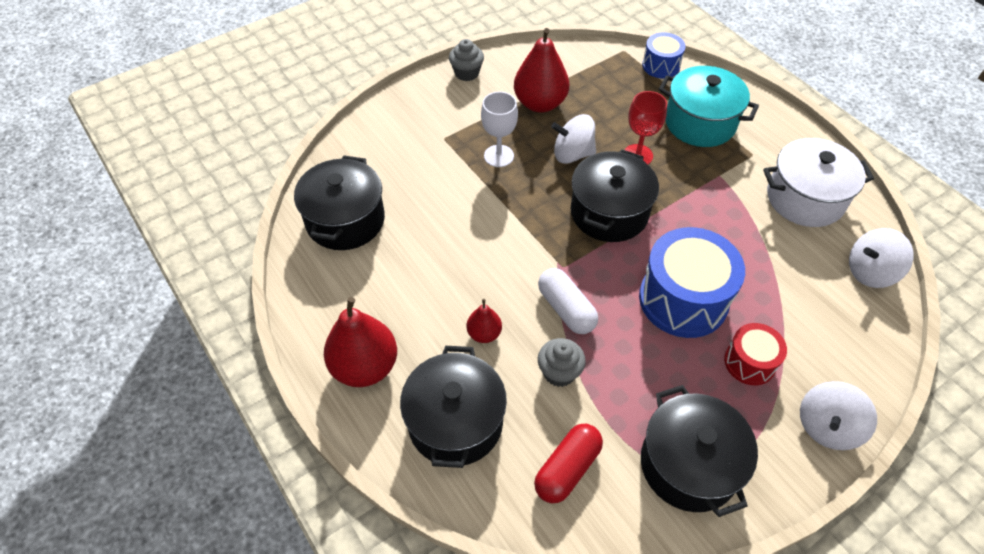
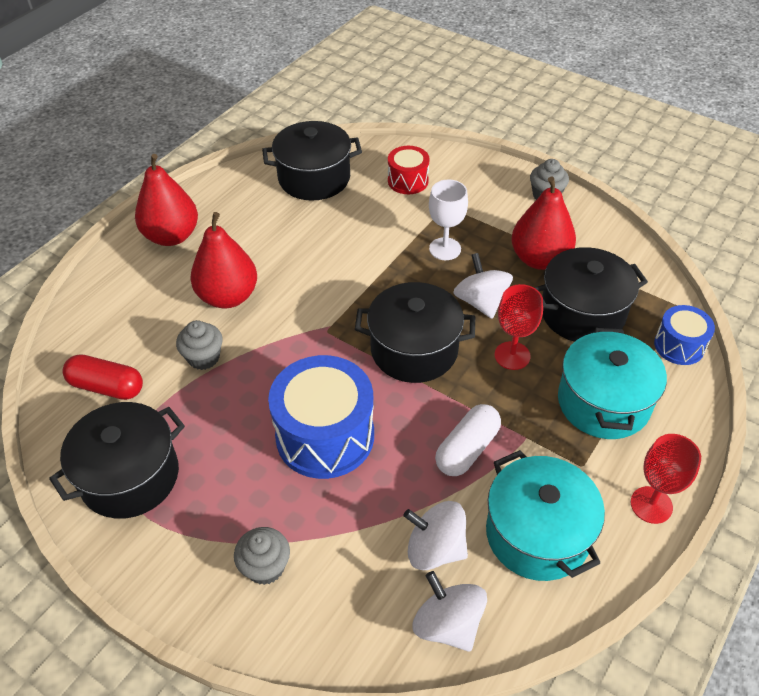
camera: 70 degrees right, 5 degrees down
black pot [400,346,507,468] -> black pot moved to [535,247,648,342]
red pear [467,299,502,343] -> red pear [190,212,257,308], size x1.94
white capsule [538,268,598,334] -> white capsule moved to [435,404,501,476]
red drum [724,323,787,385] -> red drum moved to [388,146,429,194]
white pot [763,138,874,227] -> turquoise pot [486,450,605,581]
white spinning top [800,381,877,450] -> white spinning top moved to [404,501,468,570]
none -> grey cupcake [234,527,290,585]
none -> red goblet [631,434,701,524]

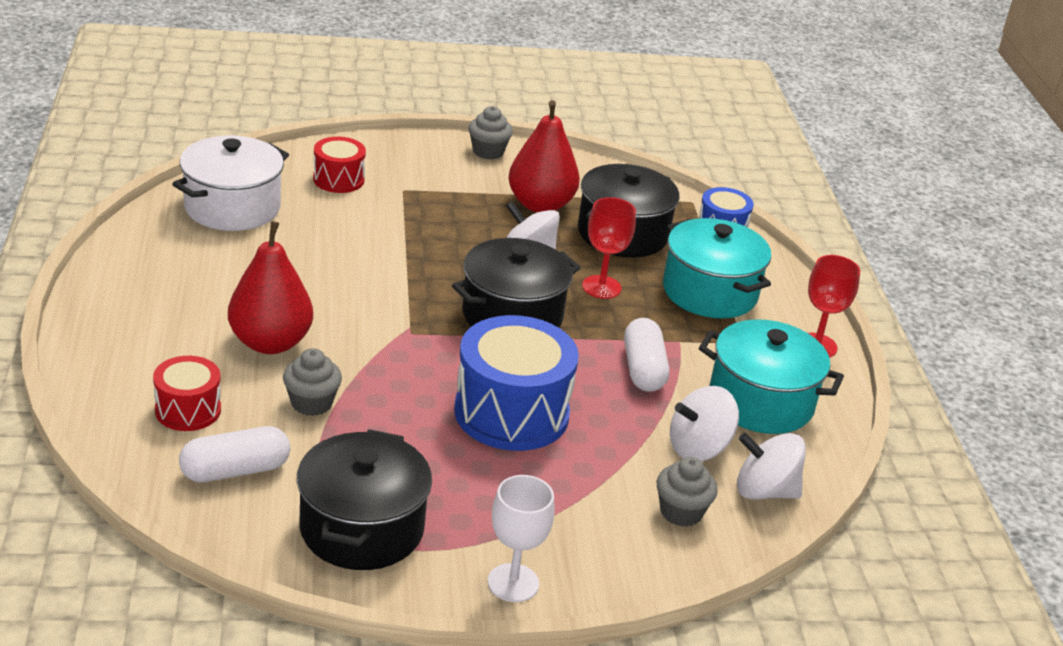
camera: 45 degrees left, 15 degrees down
red capsule [62,354,143,400] -> white capsule [179,426,290,482]
red pear [135,154,198,246] -> none
grey cupcake [234,527,290,585] -> grey cupcake moved to [656,457,718,527]
black pot [262,121,362,201] -> white pot [172,136,289,231]
white goblet [429,180,468,260] -> white goblet moved to [488,475,555,602]
none -> red drum [153,356,221,431]

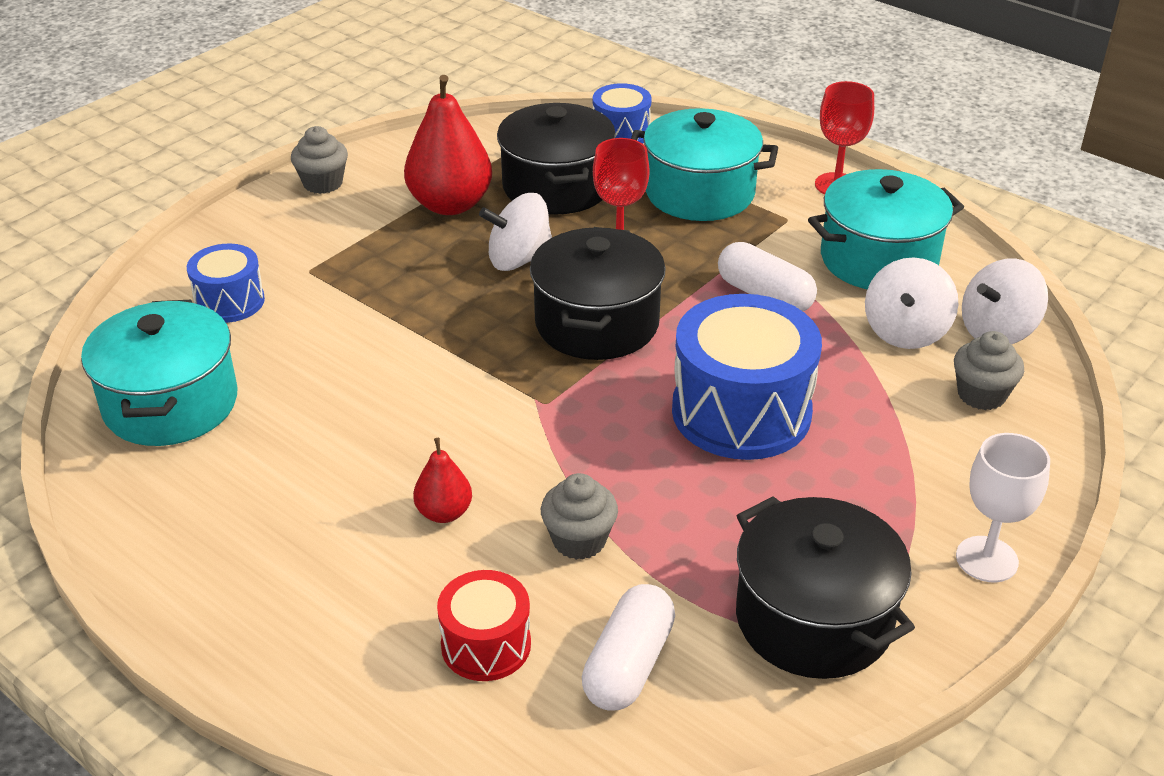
camera: 40 degrees left, 5 degrees up
white pot [172,136,289,231] -> turquoise pot [81,300,237,446]
red pear [228,221,313,354] -> red pear [413,438,472,523], size x0.51
red drum [313,137,366,193] -> blue drum [187,244,265,323]

